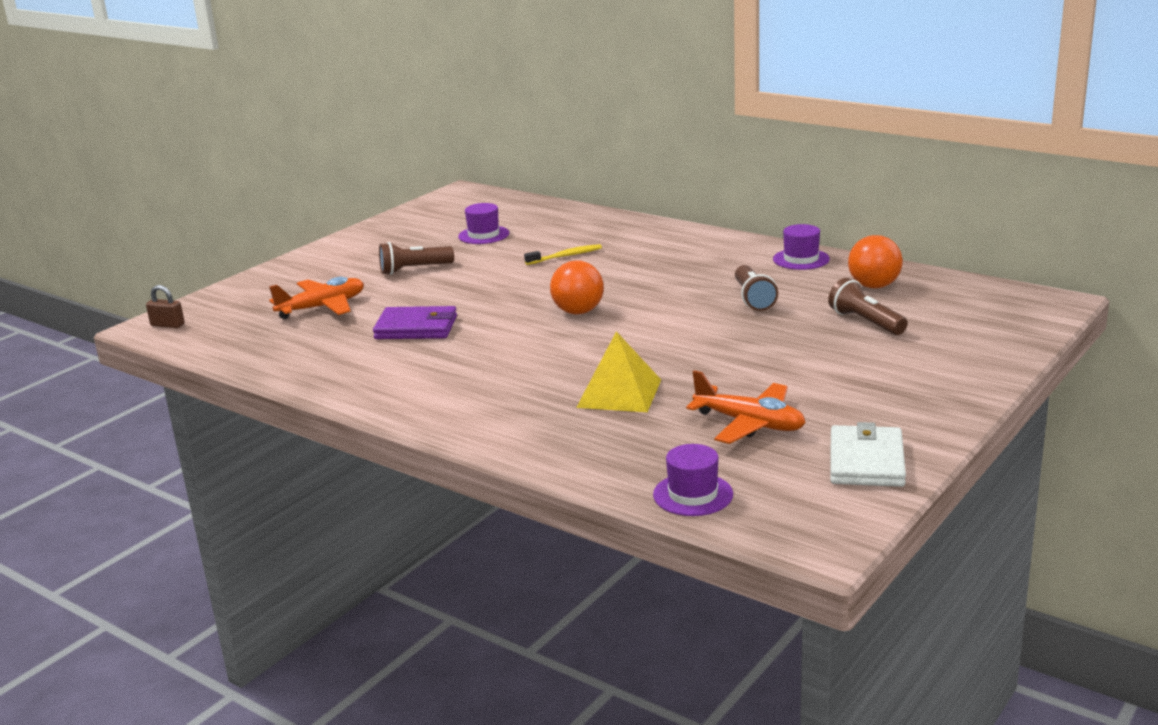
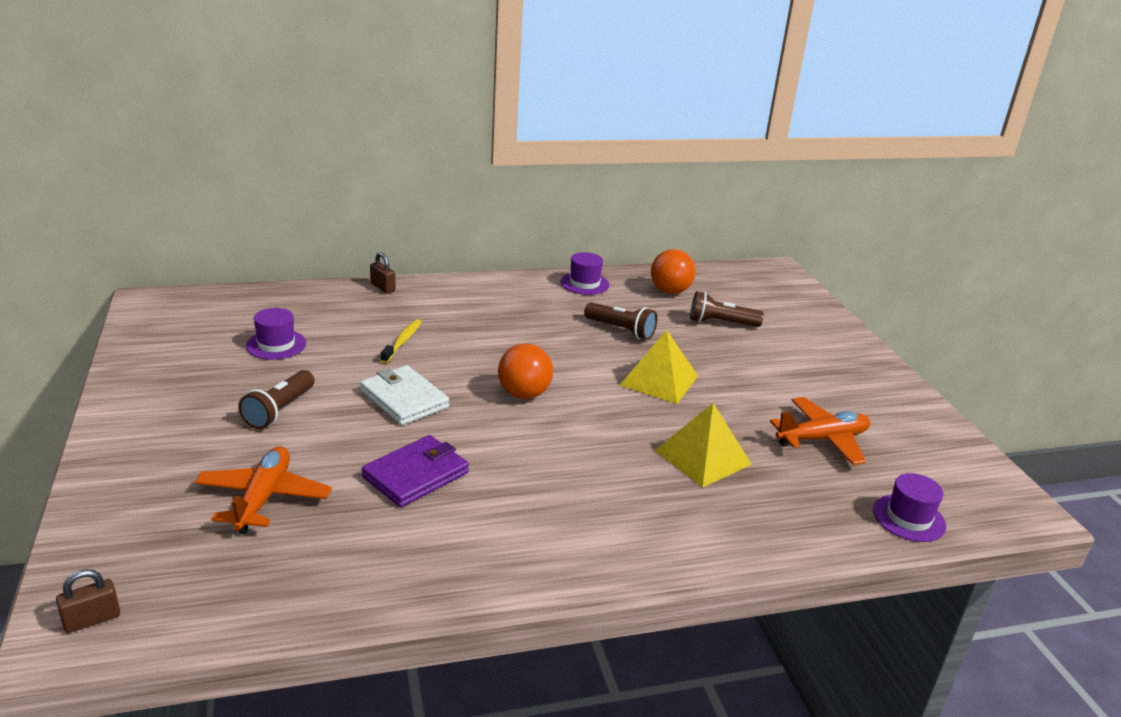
camera: 55 degrees left, 5 degrees up
white wallet [830,422,906,487] -> white wallet moved to [360,365,449,425]
none -> brown padlock [370,252,396,293]
none -> yellow pyramid [619,330,698,404]

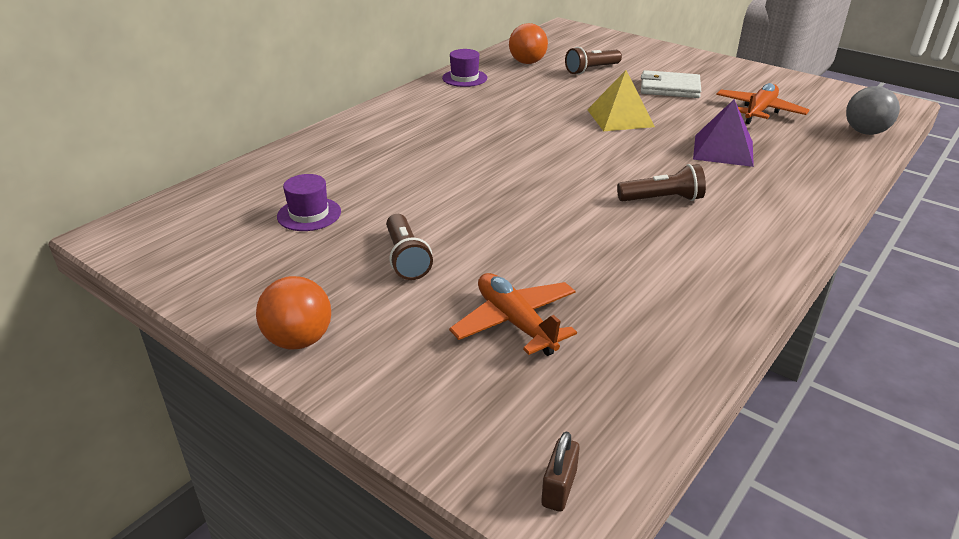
camera: 35 degrees left, 5 degrees up
white wallet [360,365,449,425] -> white wallet moved to [641,70,701,98]
purple wallet [362,435,469,507] -> none
brown padlock [370,252,396,293] -> none
yellow toothbrush [380,319,421,363] -> none
orange ball [498,344,553,399] -> orange ball moved to [256,276,331,350]
brown flashlight [584,302,657,340] -> brown flashlight moved to [617,164,706,202]
yellow pyramid [655,403,752,488] -> purple pyramid [693,99,754,167]
purple hat [873,473,946,542] -> grey ball [846,86,900,135]

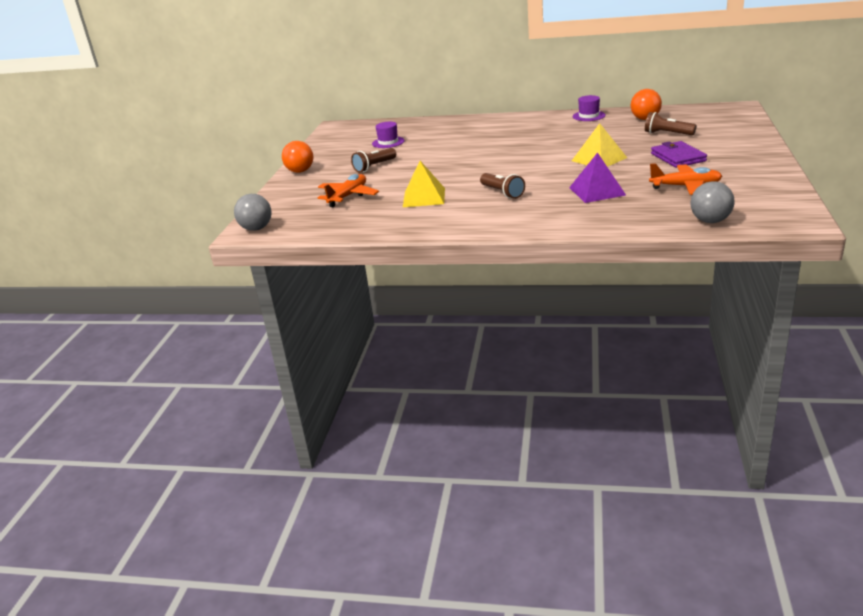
camera: 65 degrees right, 5 degrees down
brown padlock [541,431,580,512] -> grey ball [234,194,272,231]
white wallet [641,70,701,98] -> purple wallet [651,141,707,168]
none -> yellow pyramid [403,161,445,207]

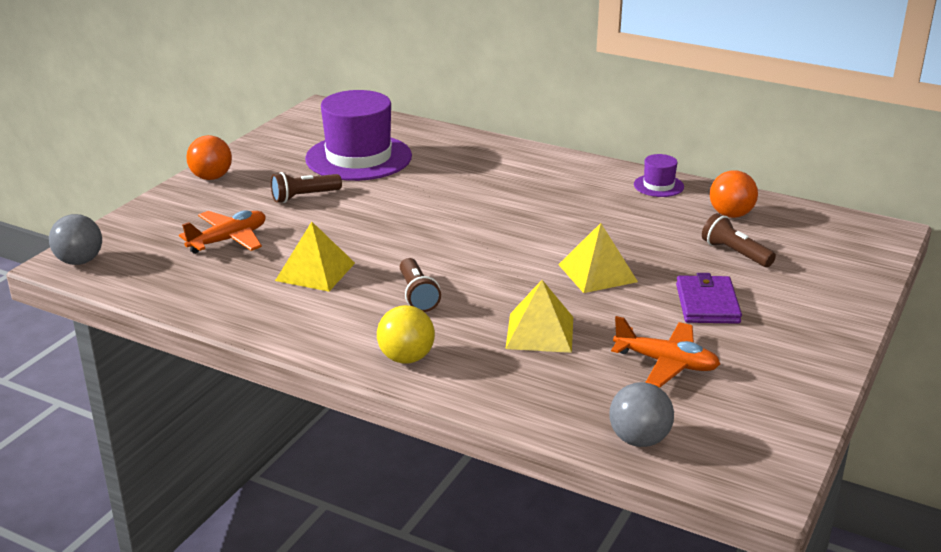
camera: 15 degrees right, 0 degrees up
purple hat [372,122,405,148] -> purple hat [305,90,412,181], size x2.23
purple pyramid [569,152,626,203] -> yellow pyramid [506,280,573,353]
none -> yellow ball [377,305,435,364]

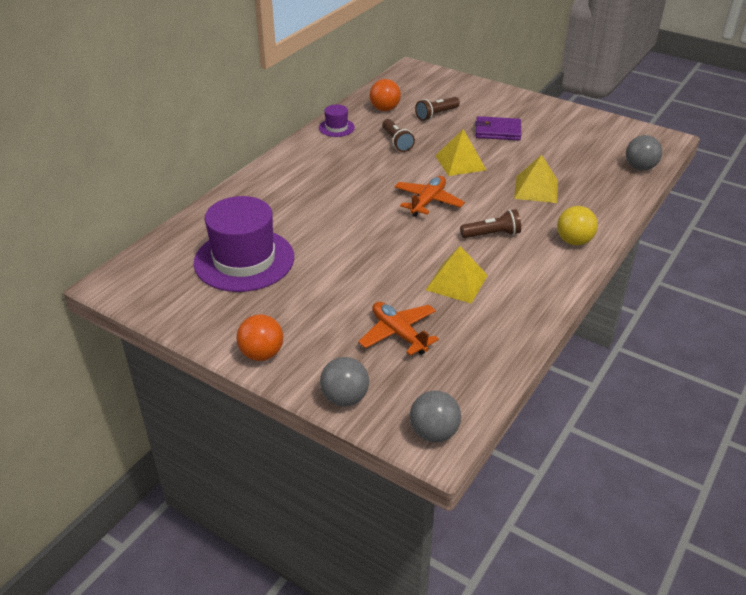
camera: 85 degrees left, 10 degrees up
brown flashlight [271,172,342,203] -> brown flashlight moved to [382,119,415,152]
orange plane [611,316,720,388] -> orange plane moved to [394,176,465,217]
none -> grey ball [320,357,369,406]

